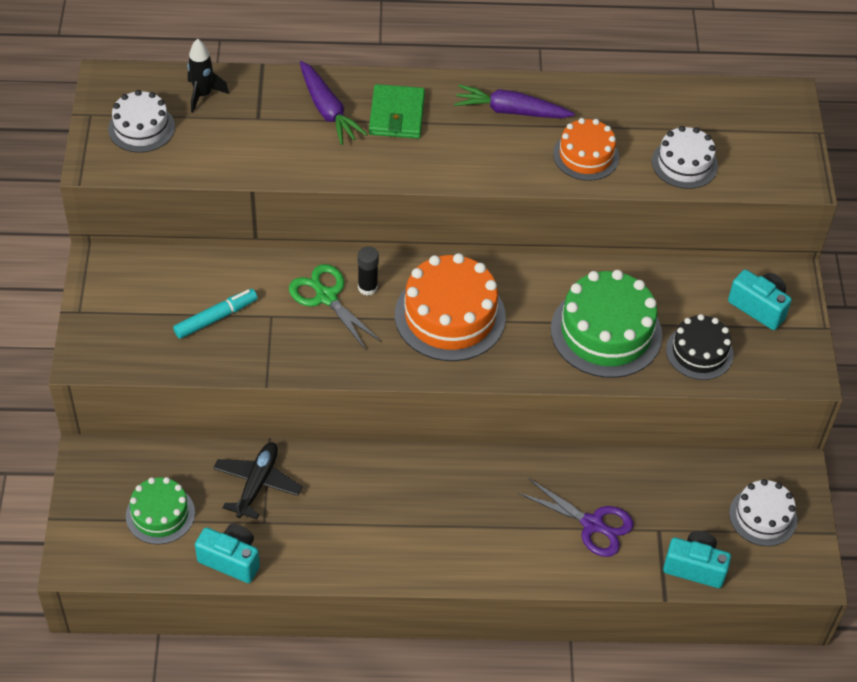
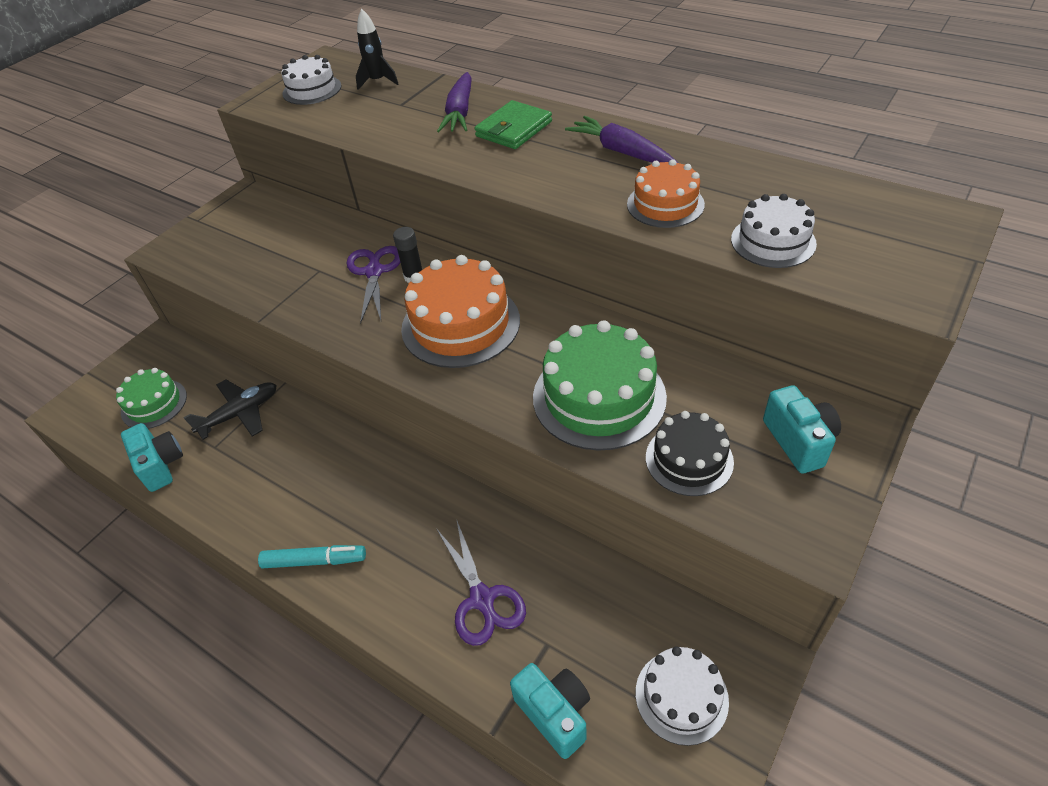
camera: 40 degrees right, 5 degrees down
turquoise marker [173,289,257,339] -> turquoise marker moved to [258,545,366,568]
green scissors [289,264,382,350] -> purple scissors [346,246,400,324]

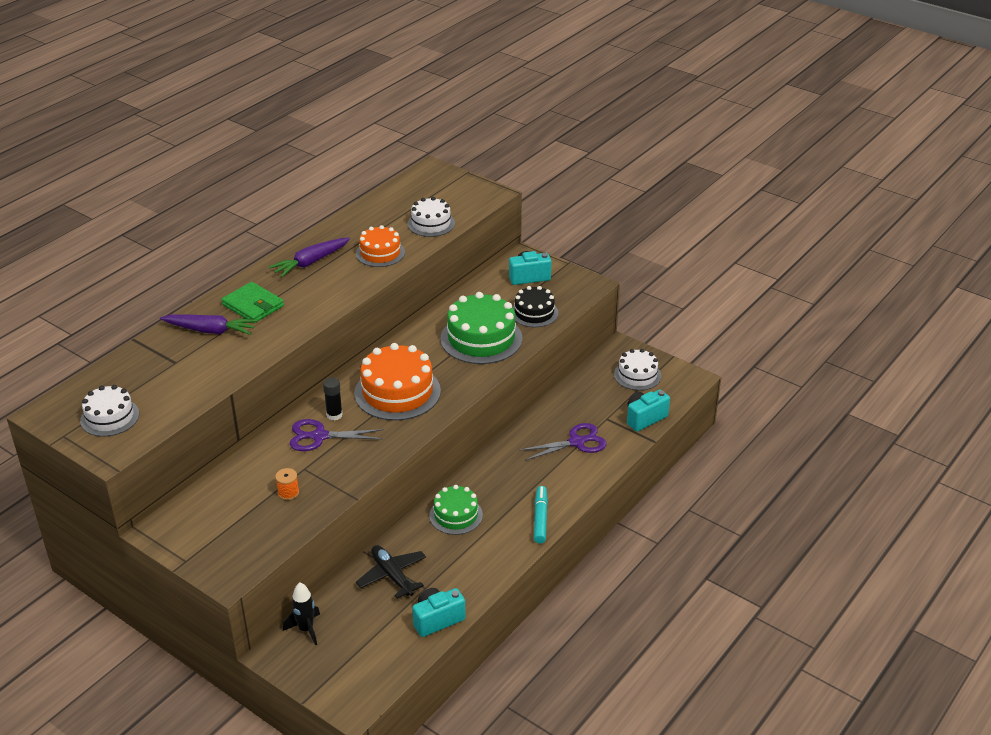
camera: 90 degrees left, 10 degrees down
green cake [116,368,187,429] -> green cake moved to [429,485,483,535]
black rocket [356,8,398,90] -> black rocket moved to [283,582,320,646]
none -> orange spool [275,468,299,500]

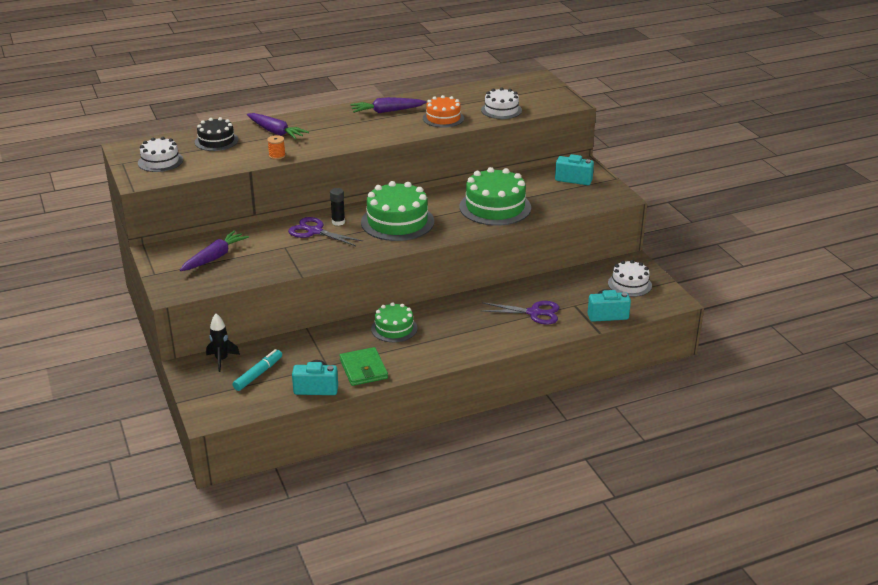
camera: 30 degrees right, 5 degrees down
green wallet [221,282,284,323] -> green wallet moved to [340,347,388,386]
orange spool [275,468,299,500] -> orange spool moved to [267,135,286,160]
orange cake [354,343,441,421] -> green cake [361,181,434,241]
black plane [356,545,426,599] -> none
black cake [512,286,558,327] -> black cake moved to [195,117,239,151]
turquoise marker [534,486,548,544] -> turquoise marker moved to [233,349,282,391]
none -> purple carrot [180,230,249,271]

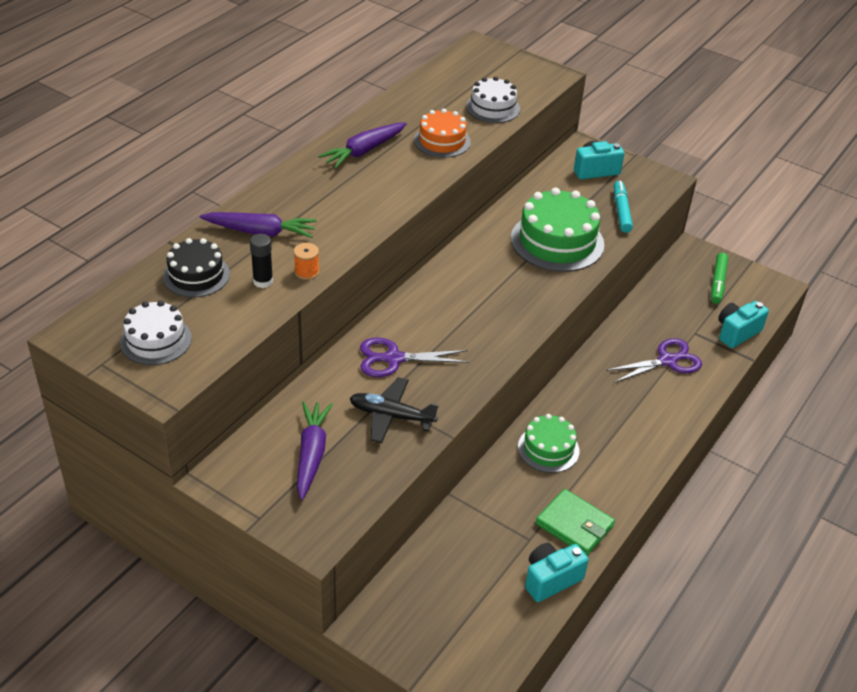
camera: 35 degrees left, 10 degrees up
black rocket [206,314,240,372] -> none
turquoise marker [233,349,282,391] -> turquoise marker moved to [614,181,633,233]
black glue stick [330,188,345,226] -> black glue stick moved to [250,234,273,288]
green cake [361,181,434,241] -> none
white cake [608,260,652,297] -> green marker [711,253,728,304]
none -> black plane [350,377,439,443]

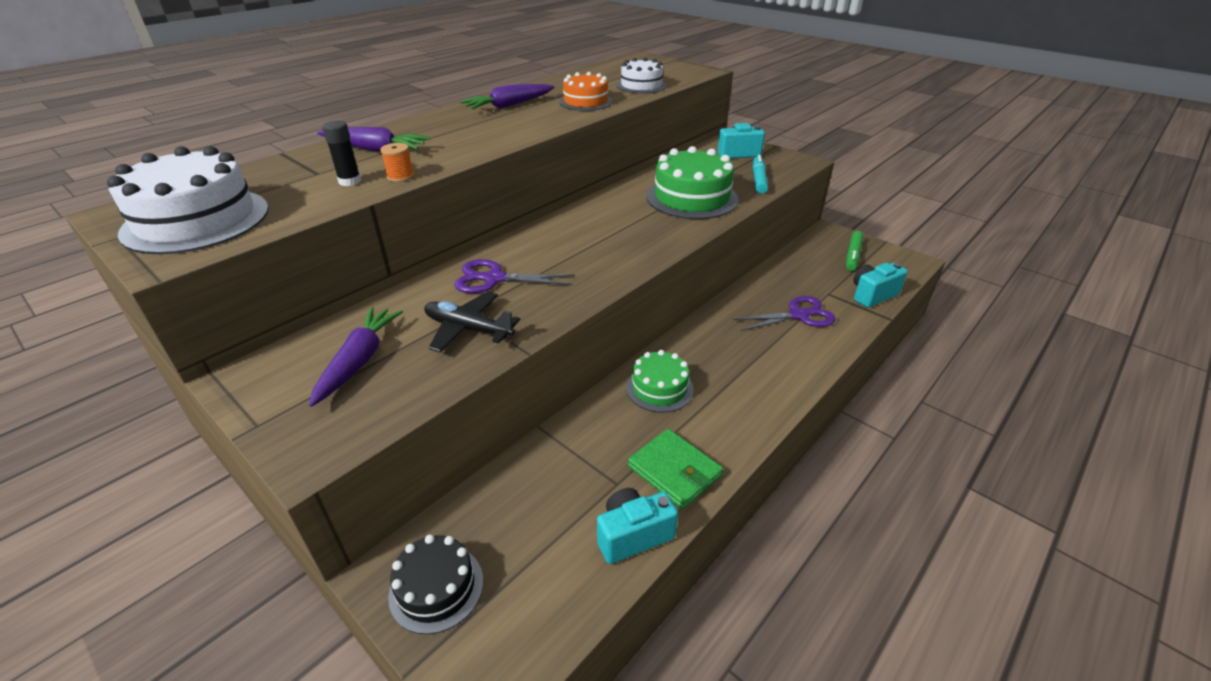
camera: 10 degrees right, 5 degrees down
white cake [120,300,192,365] -> white cake [107,146,269,254], size x1.67
black cake [163,238,230,297] -> black cake moved to [388,535,483,634]

